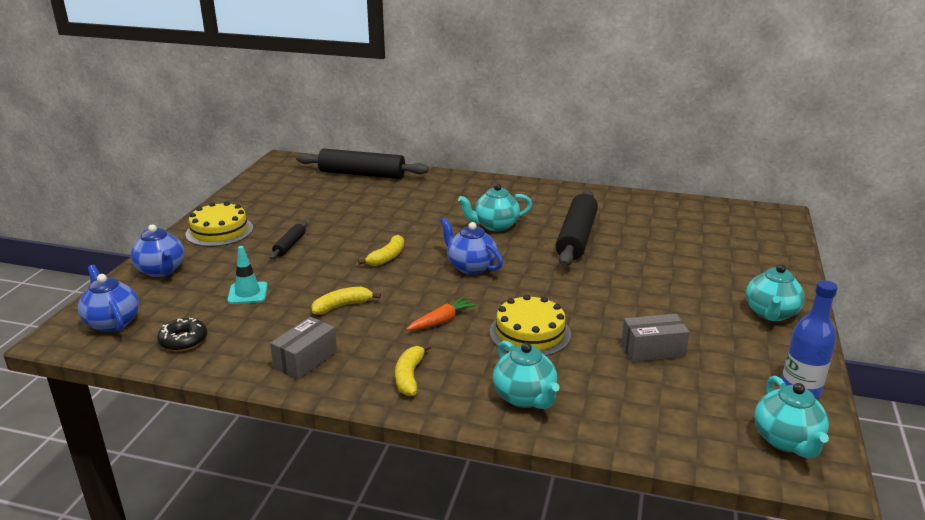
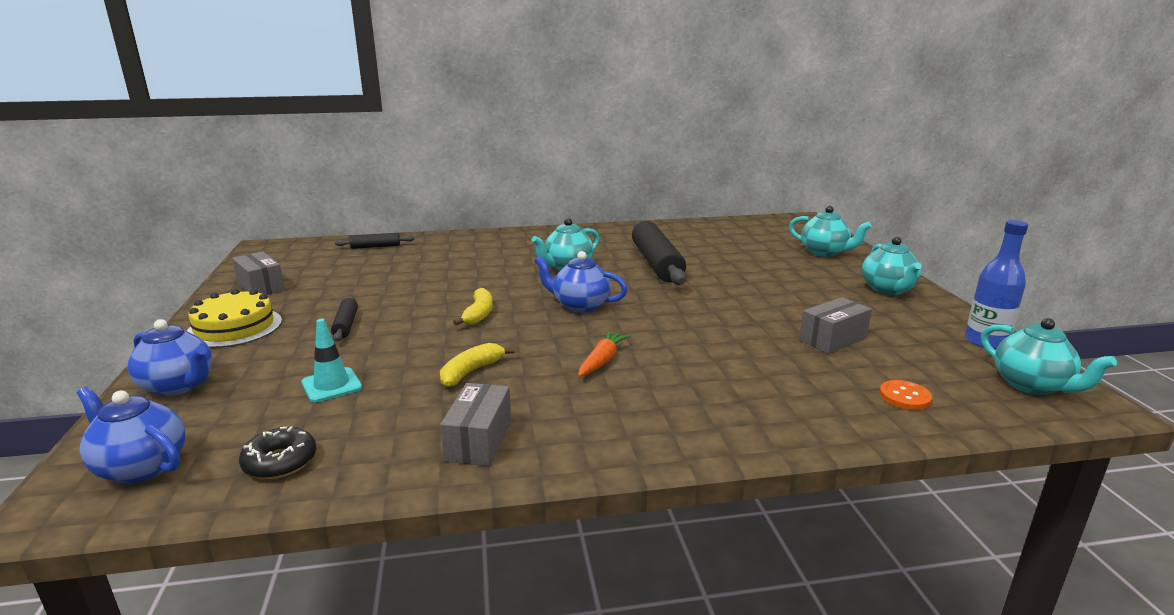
camera: 25 degrees left, 5 degrees down
black rolling pin [296,148,428,179] -> black rolling pin [335,233,414,249], size x0.48
yellow banana [395,344,431,396] -> none
yellow cake [490,295,571,356] -> none
turquoise teapot [493,340,560,409] -> turquoise teapot moved to [789,206,872,257]
none -> grey box [232,251,285,295]
none -> orange button [879,380,932,410]

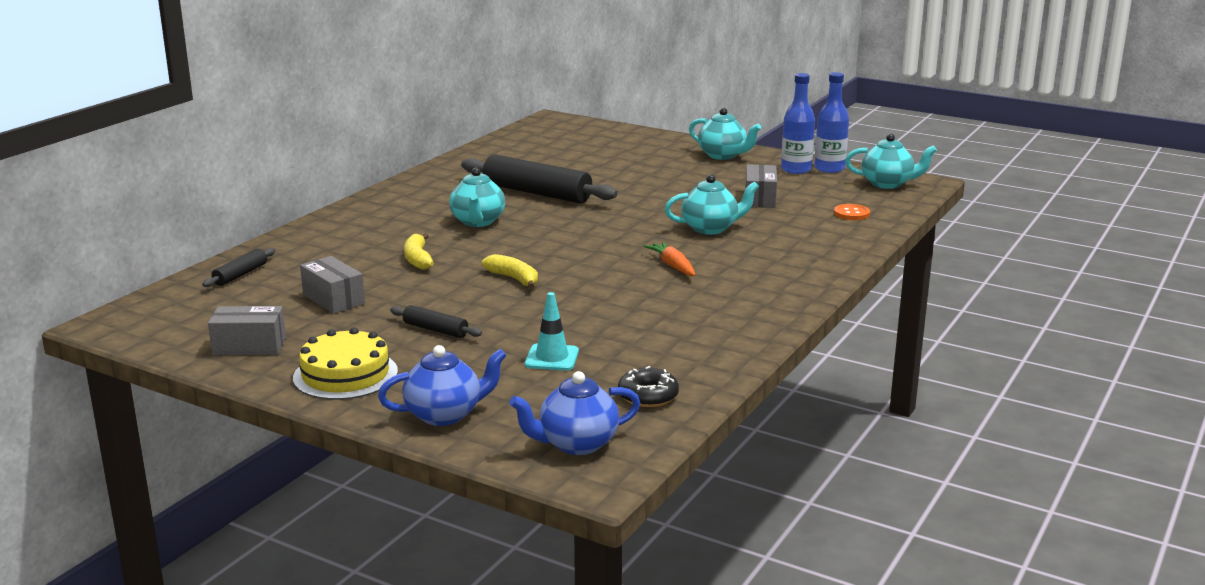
camera: 50 degrees left, 0 degrees up
yellow banana [440,343,515,387] -> yellow banana moved to [404,233,434,270]
grey box [440,383,511,466] -> grey box moved to [300,256,365,314]
blue teapot [534,251,628,313] -> none
turquoise teapot [789,206,872,257] -> turquoise teapot moved to [665,174,759,235]
none -> blue bottle [781,73,815,174]

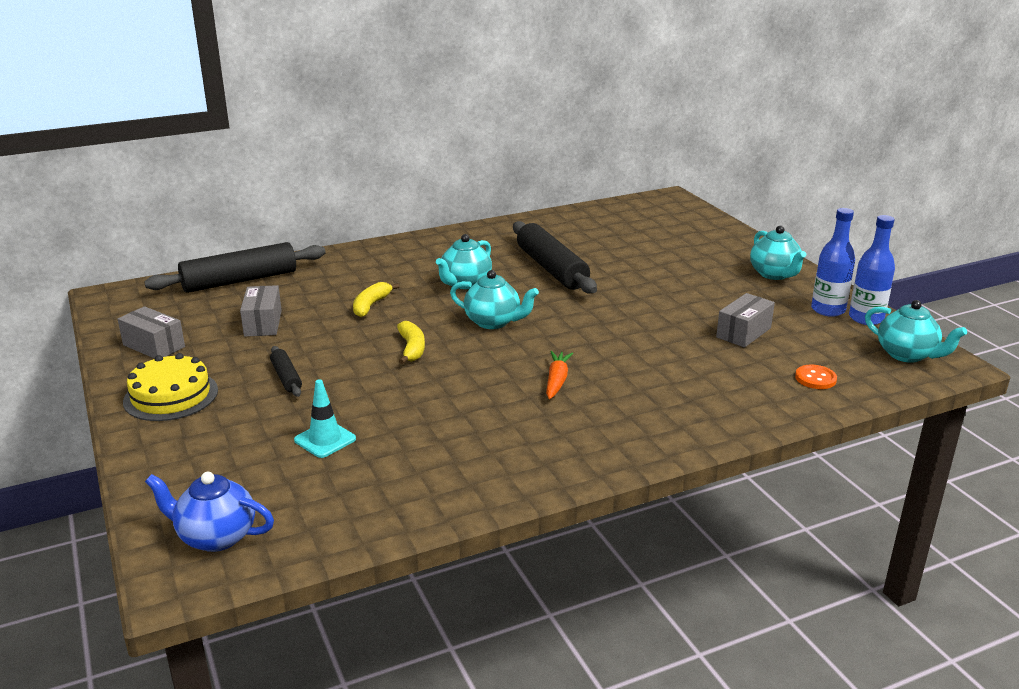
camera: 35 degrees right, 5 degrees up
black rolling pin [202,248,275,287] -> black rolling pin [144,242,326,293], size x2.10
blue teapot [378,345,507,426] -> none
black donut [618,366,679,407] -> none
turquoise teapot [665,174,759,235] -> turquoise teapot moved to [450,270,539,329]

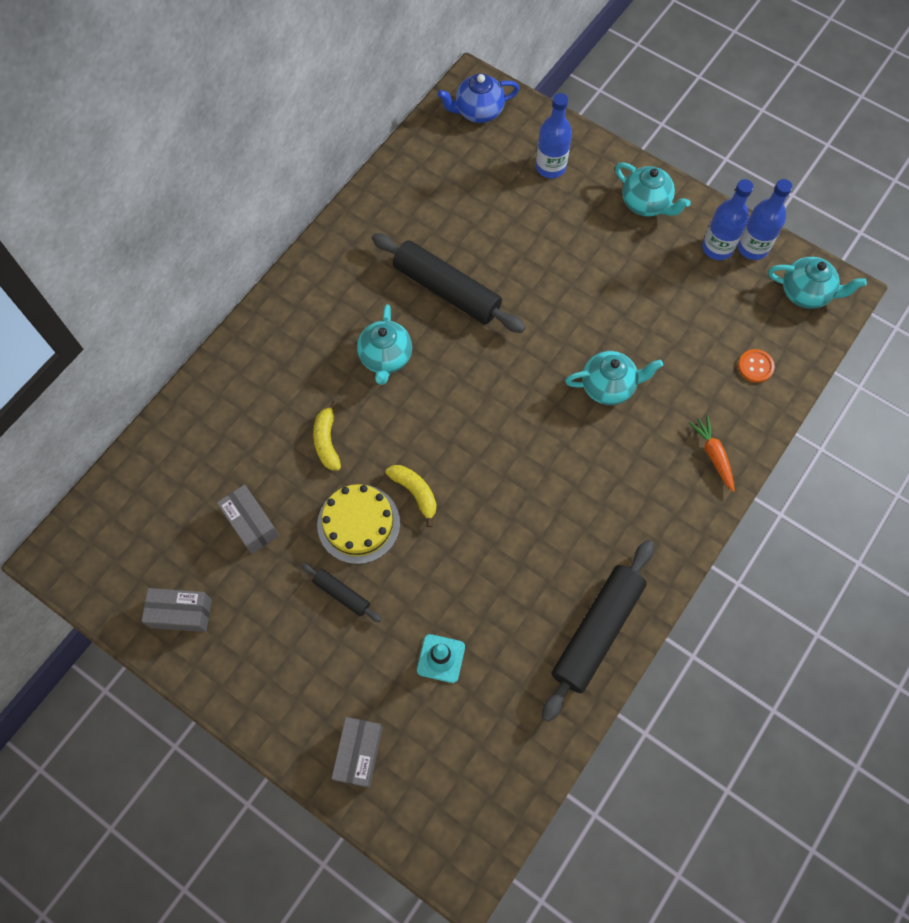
camera: 30 degrees left, 40 degrees up
yellow cake [123,353,218,421] -> yellow cake moved to [317,484,400,564]
black rolling pin [144,242,326,293] -> black rolling pin moved to [542,540,654,722]
blue teapot [145,472,274,552] -> blue teapot moved to [437,73,520,123]
turquoise teapot [450,270,539,329] -> turquoise teapot moved to [565,351,663,405]
orange carrot [546,351,573,399] -> orange carrot moved to [689,415,735,492]
grey box [716,293,775,348] -> grey box moved to [331,717,383,788]
none -> blue bottle [536,93,572,178]

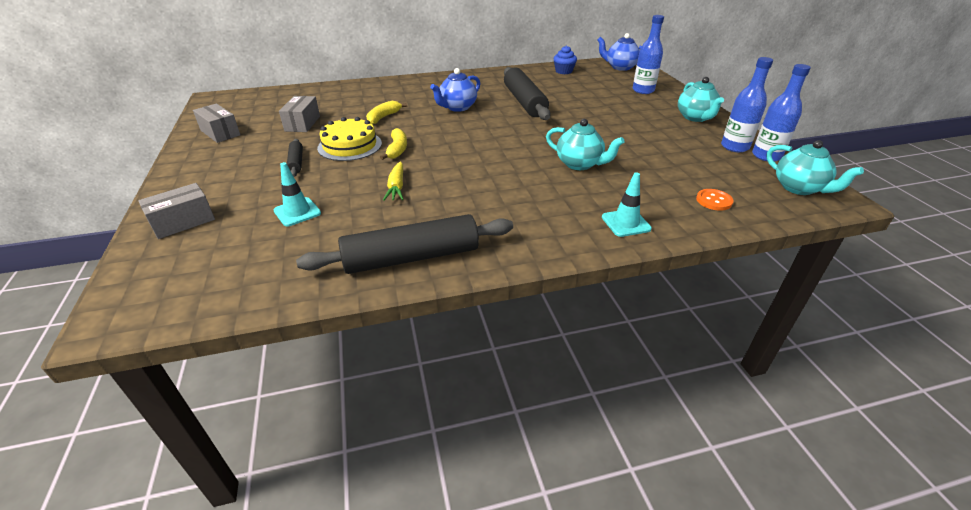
camera: 40 degrees right, 30 degrees down
turquoise teapot [357,304,412,385] -> blue teapot [430,68,480,112]
orange carrot [689,415,735,492] -> turquoise traffic cone [602,172,652,237]
none -> yellow carrot [383,162,404,201]
none -> blue cupcake [553,46,577,74]

